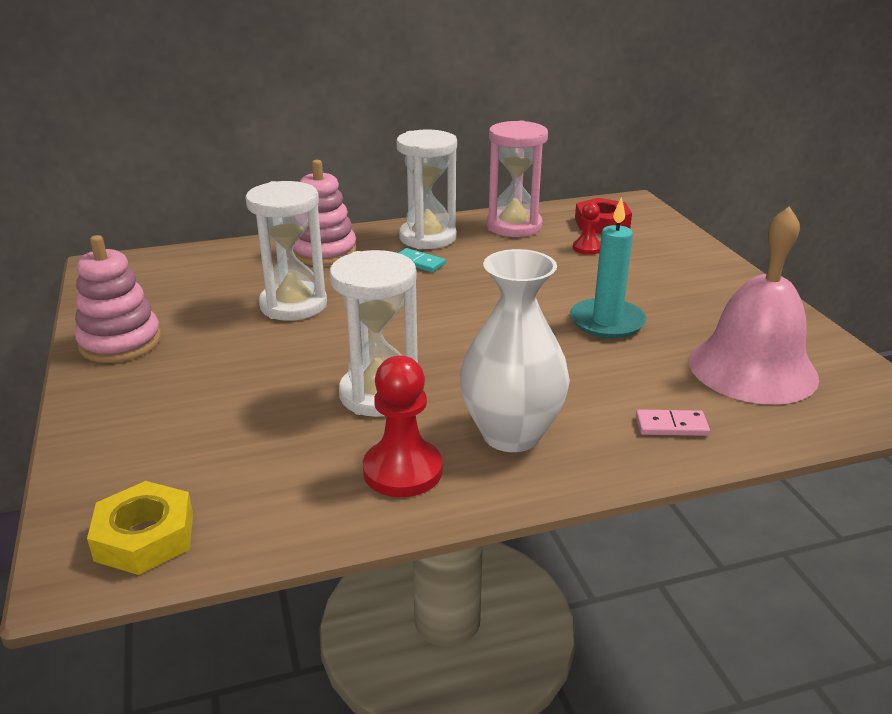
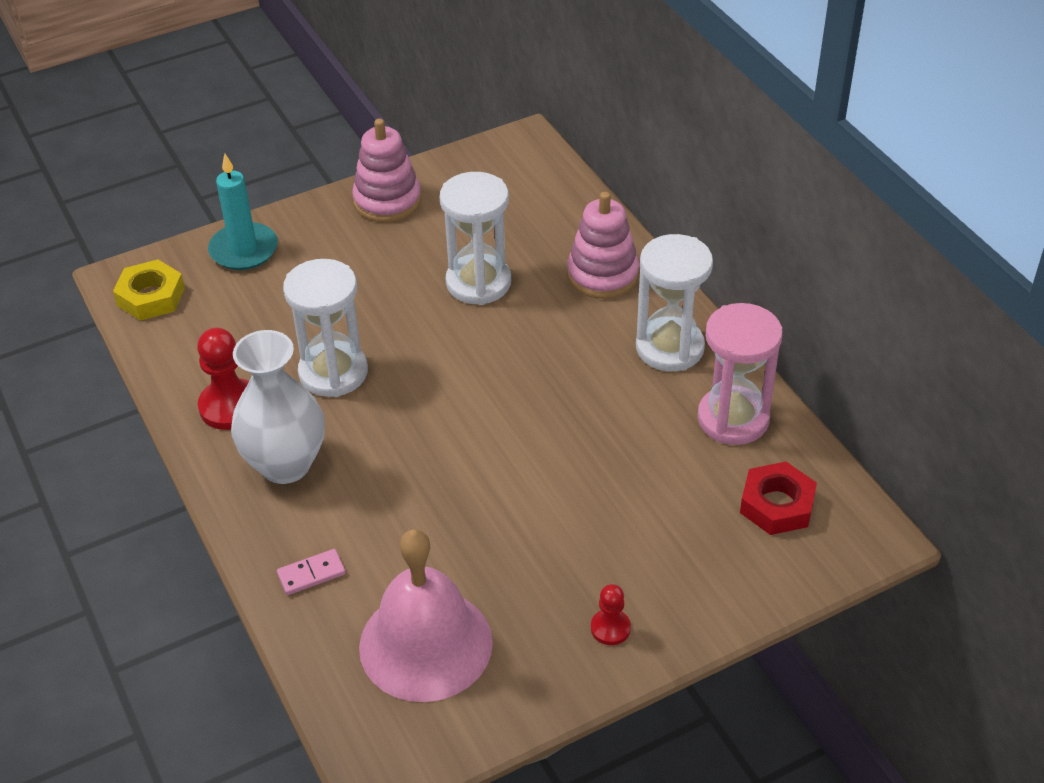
camera: 80 degrees right, 15 degrees up
turquoise domino [398,248,445,272] -> none
turquoise candle [570,197,646,339] -> turquoise candle moved to [208,154,278,270]
red pawn [573,202,601,255] -> red pawn moved to [591,584,631,645]
pink domino [636,409,710,436] -> pink domino turned 75 degrees clockwise [277,549,346,595]

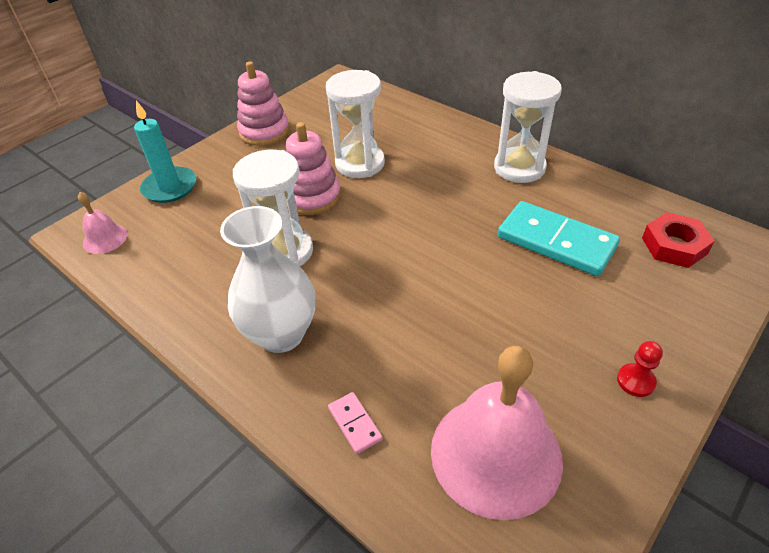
camera: 20 degrees left, 0 degrees up
yellow nut [113,259,185,321] -> pink bell [78,192,128,254]
red pawn [197,328,249,430] -> none
pink domino [277,549,346,595] -> pink domino turned 75 degrees counterclockwise [328,392,383,454]
pink stacking toy [567,192,639,299] -> pink stacking toy moved to [286,122,341,215]
pink hourglass [698,303,782,445] -> none
none -> turquoise domino [498,201,620,276]

